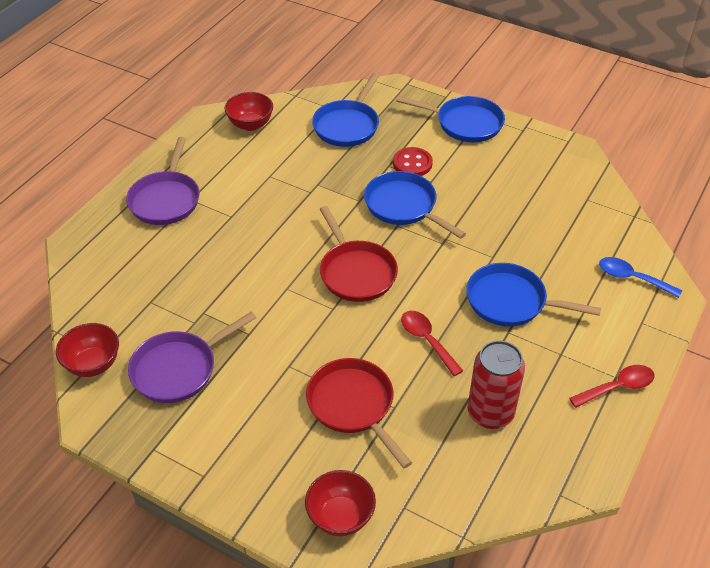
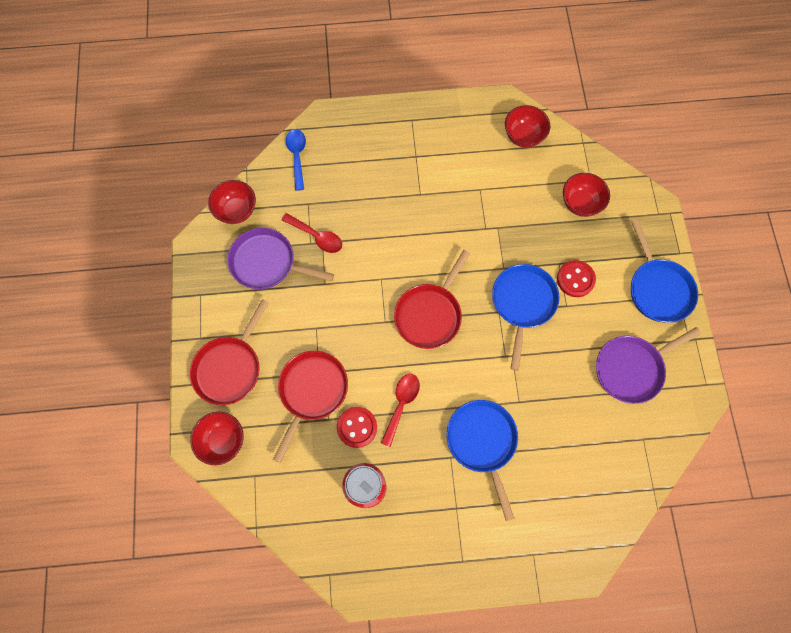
camera: 55 degrees right, 25 degrees up
purple pan [126,137,200,225] -> purple pan moved to [596,327,701,404]
blue pan [312,73,379,147] -> red bowl [563,173,610,217]
red spoon [569,365,654,408] -> red spoon moved to [282,213,342,253]
blue spoon [599,257,682,298] -> blue spoon moved to [286,129,306,191]
none -> red pan [190,299,269,405]
none -> red button [337,407,377,448]

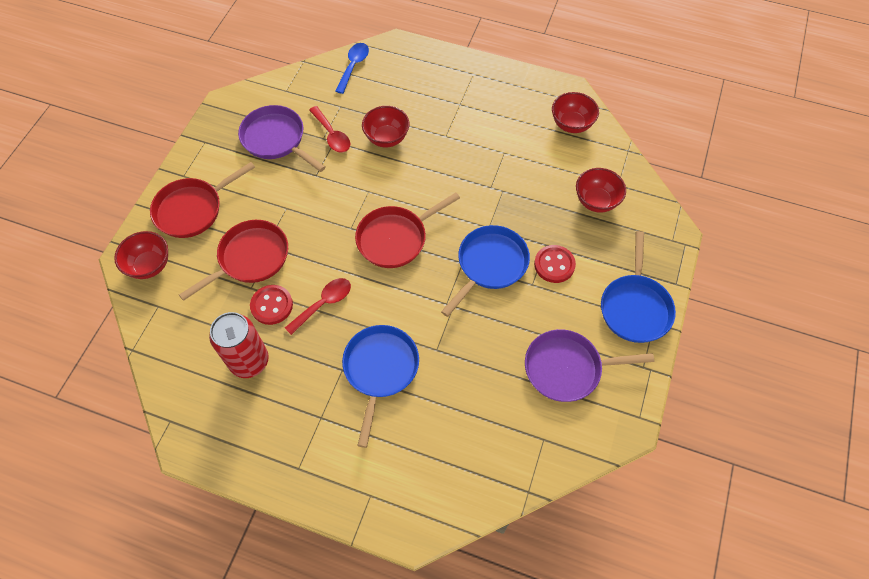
camera: 25 degrees right, 10 degrees down
red bowl [208,180,256,224] -> red bowl moved to [362,106,410,147]

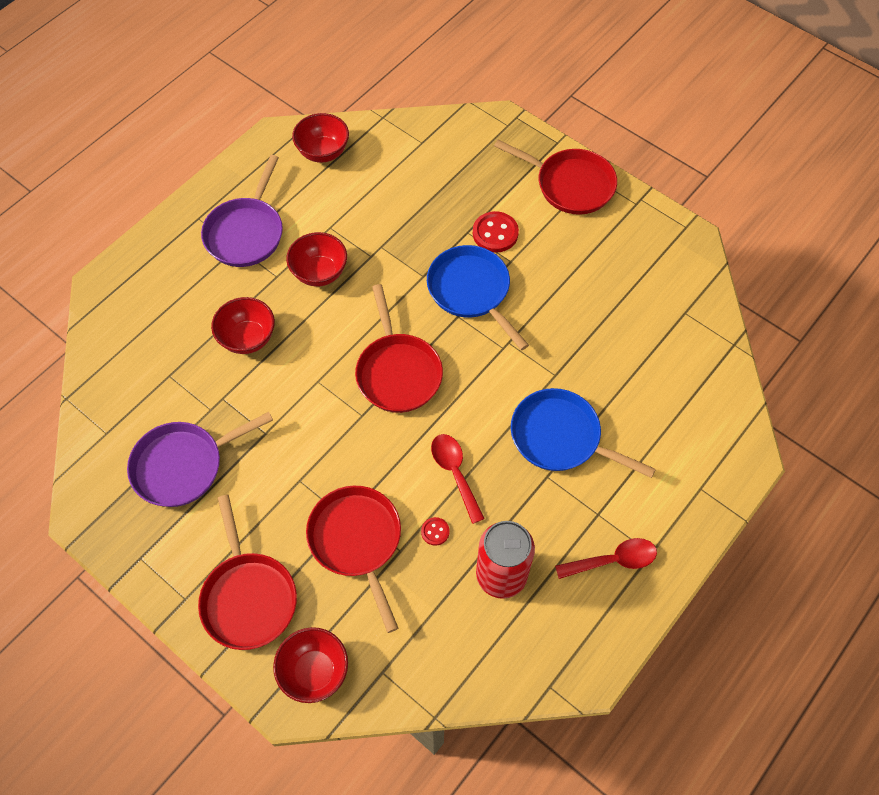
camera: 70 degrees left, 0 degrees up
red button [250,285,293,325] -> red button [421,517,450,546], size x0.53
red spoon [309,106,350,153] -> red spoon moved to [555,538,657,579]
blue spoon [335,43,369,94] -> none
purple pan [525,329,654,402] -> purple pan moved to [201,155,283,267]
red bowl [576,168,626,213] -> red bowl moved to [286,232,347,287]
blue pan [601,231,676,343] -> red pan [494,140,617,215]

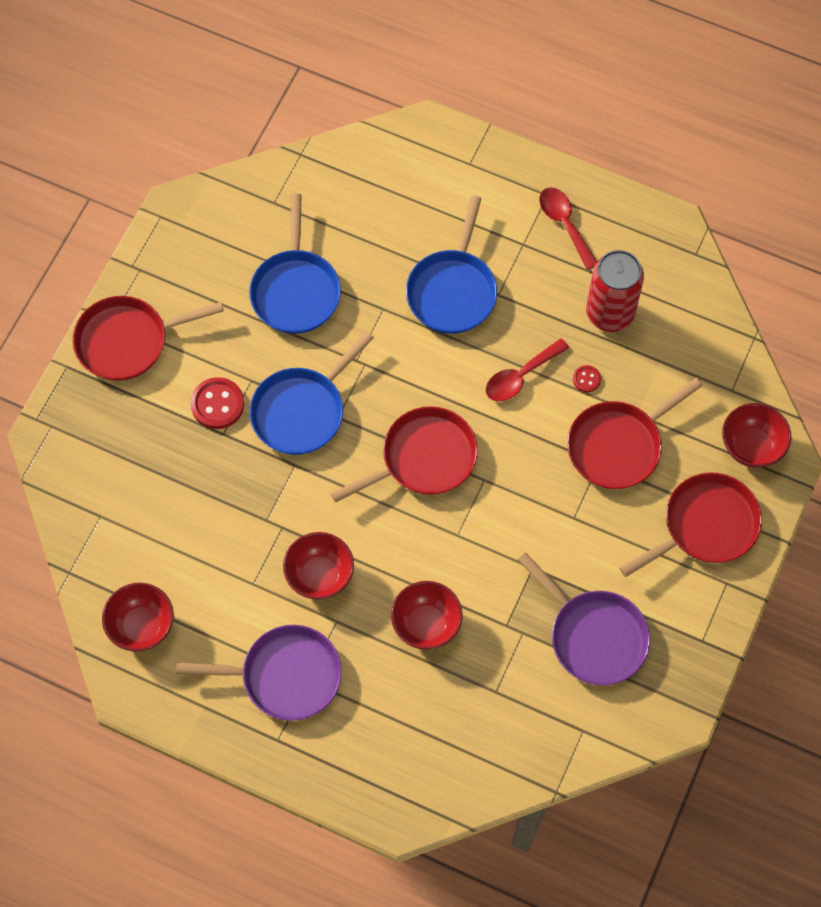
camera: 105 degrees left, 5 degrees up
red pan [494,140,617,215] -> red pan turned 120 degrees counterclockwise [73,296,224,381]
none -> blue pan [249,193,341,334]

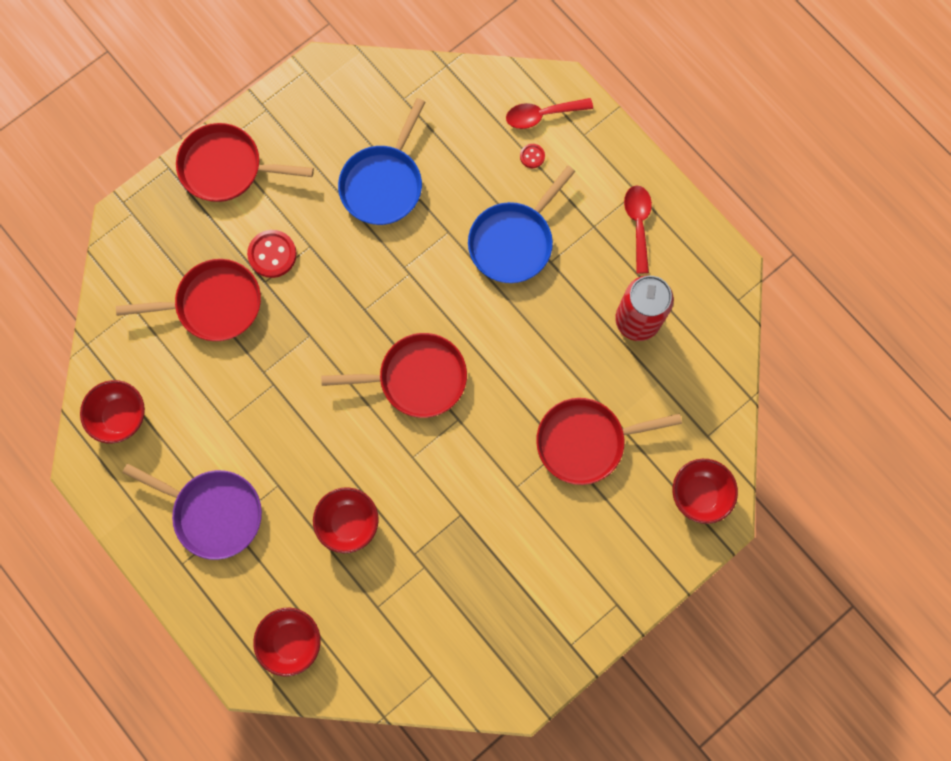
camera: 25 degrees right, 10 degrees up
blue pan [249,331,374,455] -> none
red bowl [283,532,354,599] -> red bowl moved to [253,608,321,677]
red spoon [486,338,569,401] -> red spoon moved to [506,98,593,129]
purple pan [518,553,650,685] -> none
red button [573,365,601,392] -> red button moved to [520,144,545,168]
red pan [619,473,762,577] -> red pan moved to [116,259,261,341]

